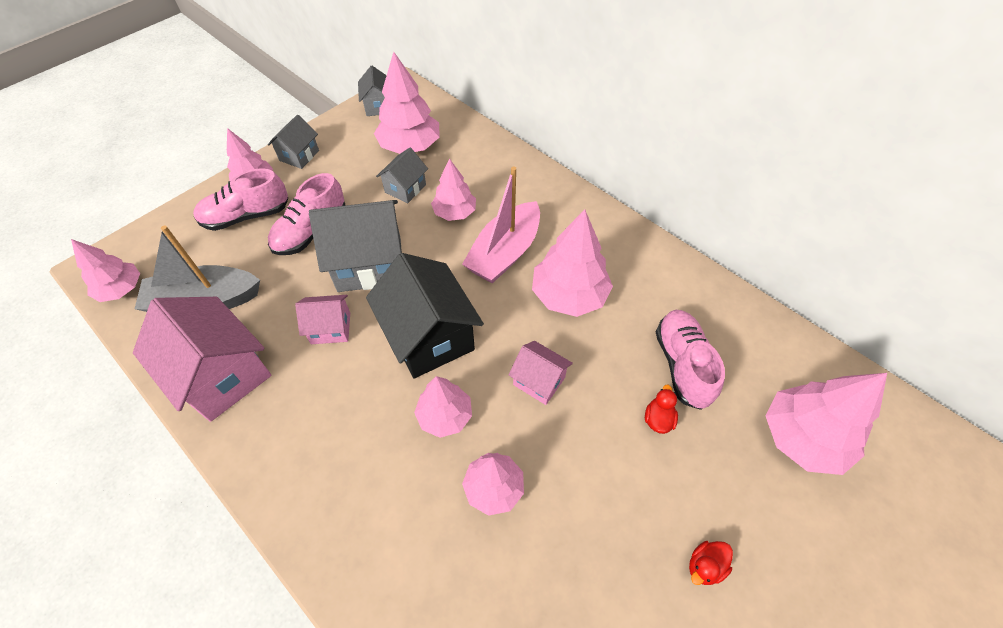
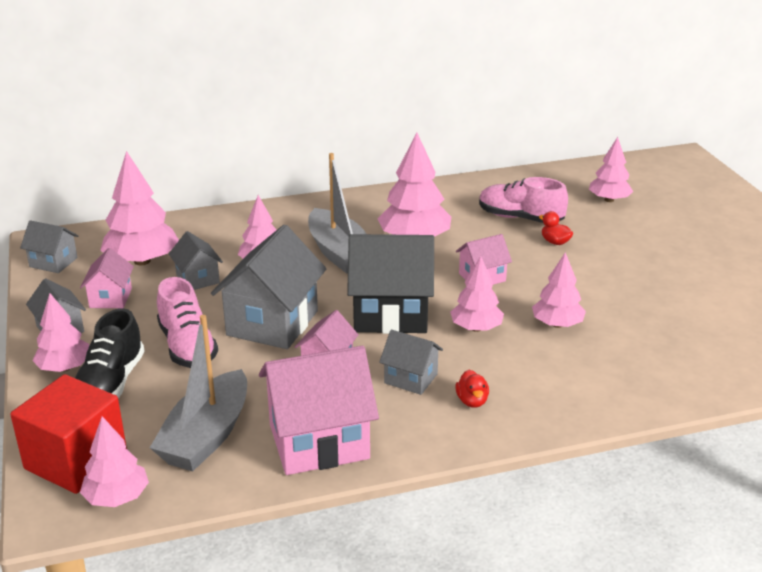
camera: 60 degrees left, 25 degrees down
pink shoe [193,168,288,231] -> black shoe [75,308,144,399]
pink boat [462,167,540,283] -> grey boat [308,153,366,274]
red duck [689,541,733,585] -> red duck moved to [455,370,489,408]
pink tree [765,373,887,475] -> pink tree [589,137,633,202], size x0.63
none -> red cube [10,374,127,494]
none -> pink house [80,248,134,308]
none -> grey house [379,330,443,395]

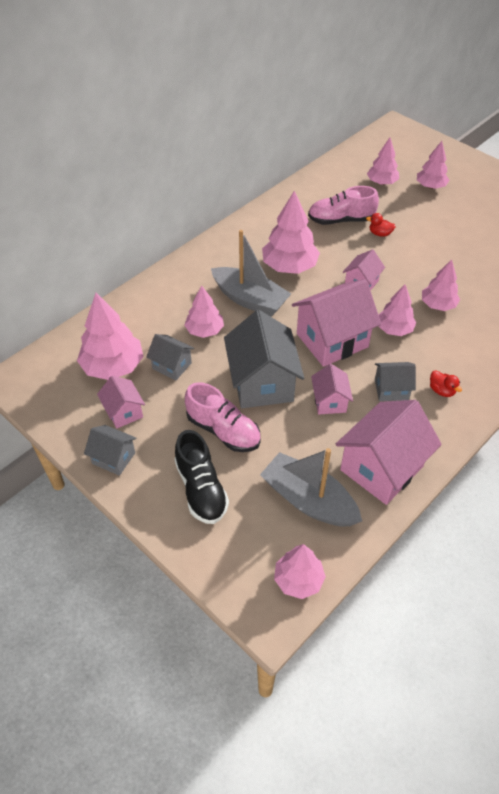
camera: 30 degrees left, 20 degrees up
red cube [10,374,127,494] -> none
grey house [20,220,78,273] -> none
pink tree [32,293,89,372] -> pink tree moved to [417,141,449,189]
grey boat [150,315,247,471] -> grey boat turned 135 degrees clockwise [260,448,362,526]
black house [347,234,434,334] -> pink house [292,279,381,367]

